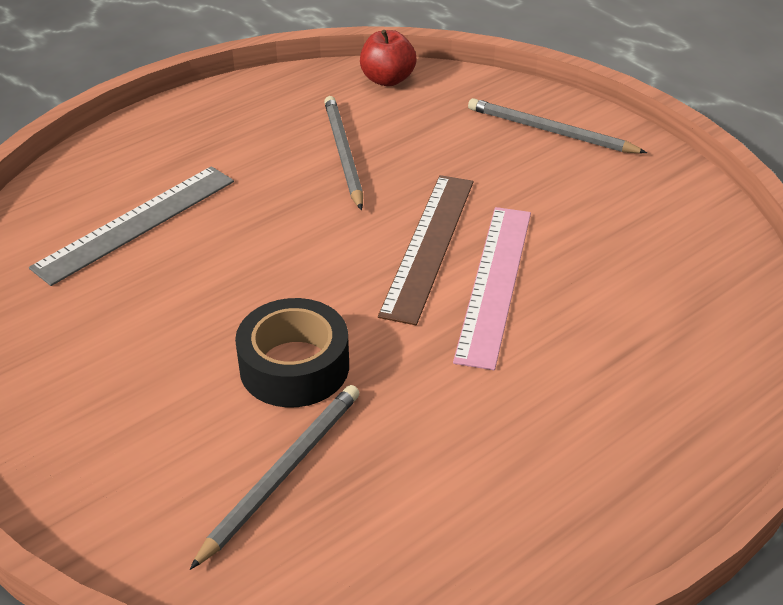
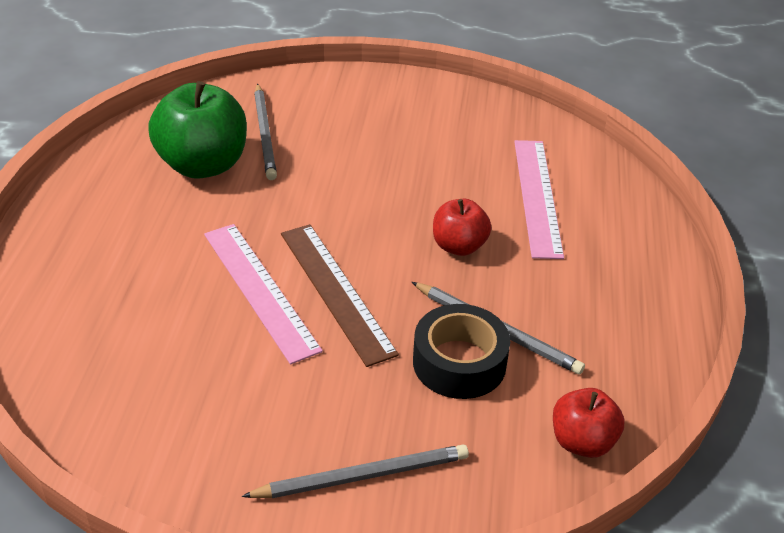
camera: 135 degrees right, 0 degrees up
grey ruler [29,166,234,286] -> pink ruler [514,140,564,259]
black tape [235,298,349,407] -> black tape moved to [413,304,510,399]
none -> green apple [148,81,247,179]
none -> red apple [433,199,491,256]

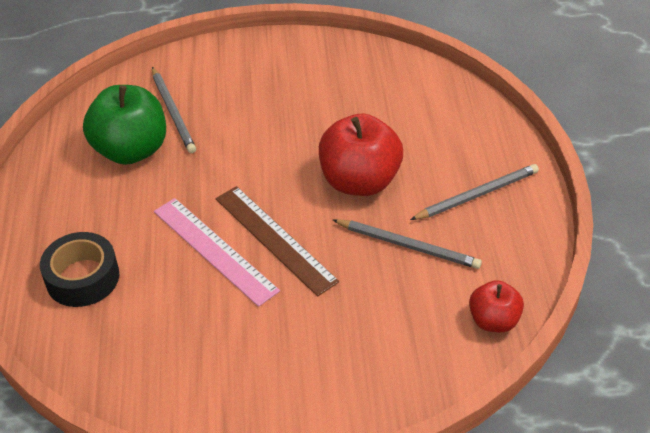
camera: 10 degrees left, 5 degrees up
grey pencil [242,445,469,498] -> grey pencil moved to [410,164,539,220]
black tape [413,304,510,399] -> black tape moved to [40,232,119,307]
red apple [433,199,491,256] -> red apple [319,114,403,196], size x1.77
pink ruler [514,140,564,259] -> none

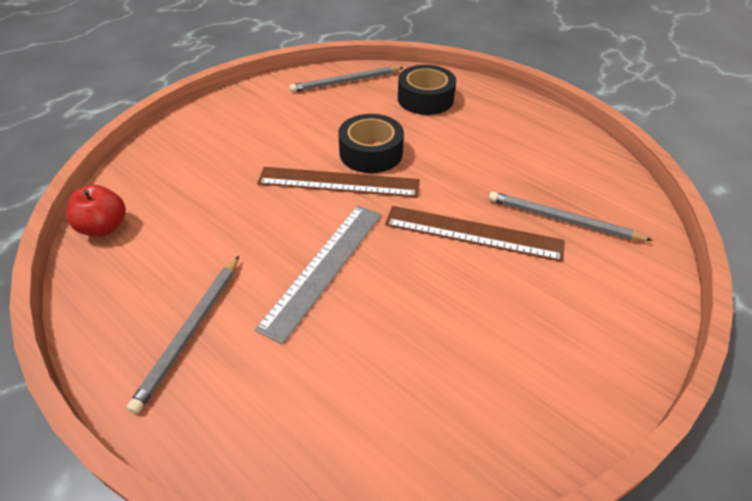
camera: 135 degrees right, 0 degrees up
green apple [83,85,166,165] -> none
pink ruler [154,198,280,307] -> black tape [338,114,404,173]
red apple [319,114,403,196] -> grey ruler [255,205,381,344]
grey pencil [333,219,482,269] -> grey pencil moved to [290,66,403,92]
none -> brown ruler [385,206,565,262]

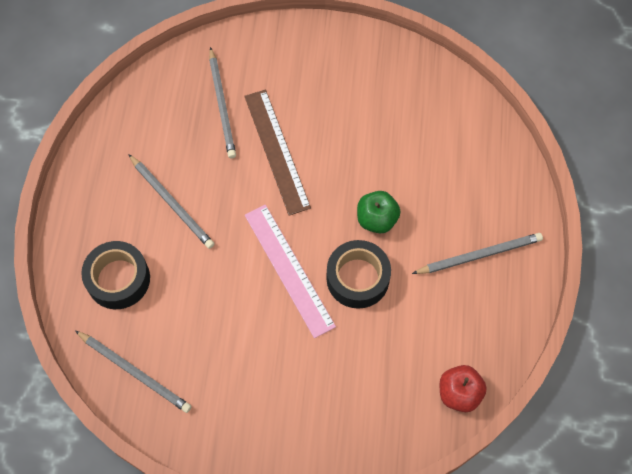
camera: 125 degrees left, 20 degrees up
grey ruler [255,205,381,344] -> green apple [357,191,401,233]
brown ruler [257,167,420,197] -> pink ruler [245,205,336,338]
black tape [338,114,404,173] -> black tape moved to [326,240,391,309]
none -> grey pencil [128,154,214,249]

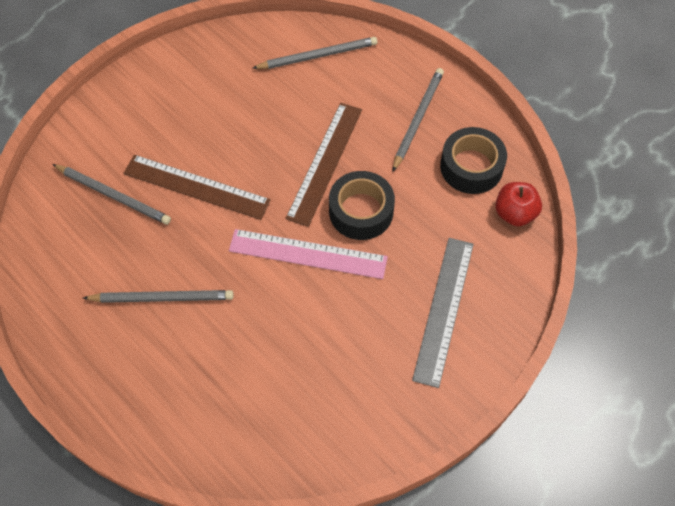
camera: 50 degrees left, 5 degrees down
grey pencil [75,330,191,413] -> grey pencil moved to [253,37,377,69]
black tape [81,241,150,309] -> black tape moved to [440,127,507,194]
green apple [357,191,401,233] -> brown ruler [285,103,362,227]
none -> grey ruler [412,238,474,388]

